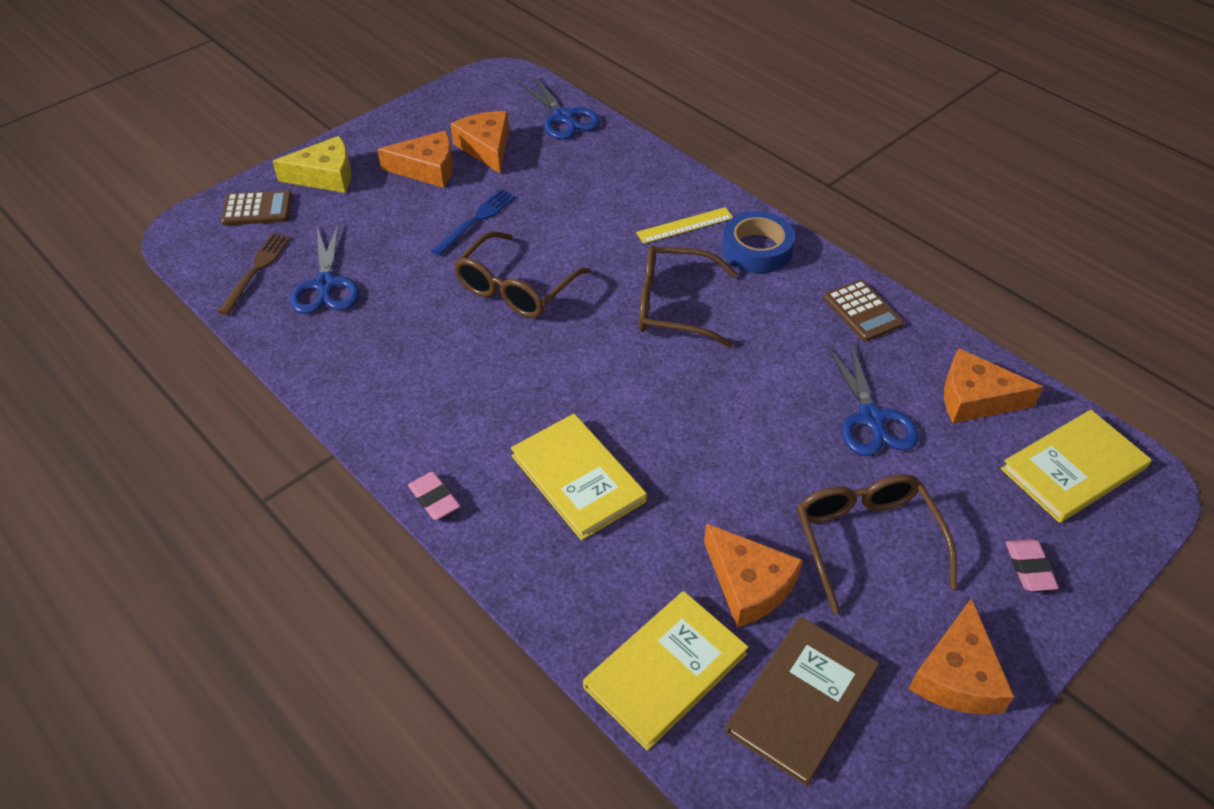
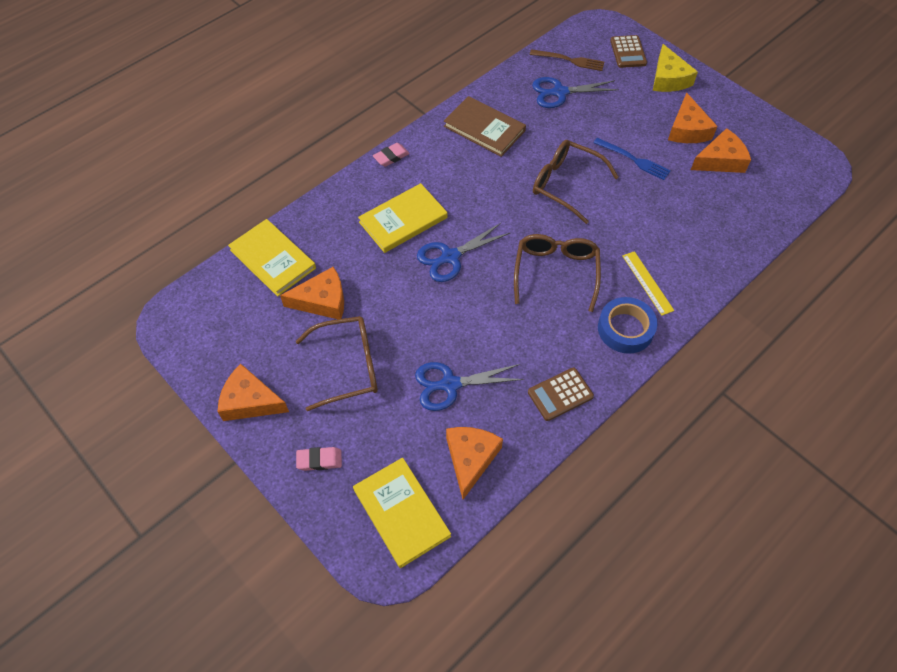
camera: 90 degrees right, 10 degrees up
blue scissors [518,75,600,140] -> blue scissors moved to [417,223,510,282]
orange cheese [704,523,803,628] -> orange cheese turned 150 degrees counterclockwise [280,267,344,319]
brown book [725,616,880,786] -> brown book moved to [444,96,526,157]

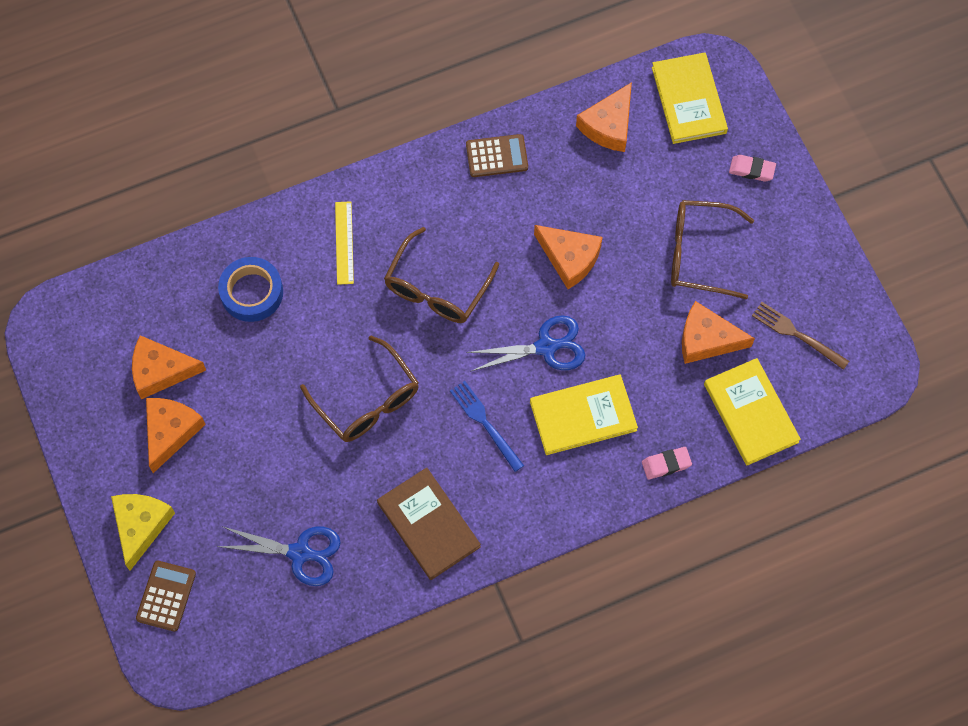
camera: 160 degrees left, 10 degrees up
orange cheese [218,364,289,421] -> orange cheese moved to [534,225,603,289]
pink eraser [373,143,410,167] -> pink eraser moved to [642,447,692,480]
blue scissors [415,362,524,411] -> none
brown fork [530,49,604,71] -> brown fork moved to [752,302,849,370]
blue fork [594,138,671,180] -> blue fork moved to [450,381,524,472]
blue tape [598,297,657,354] -> blue tape moved to [218,257,283,322]

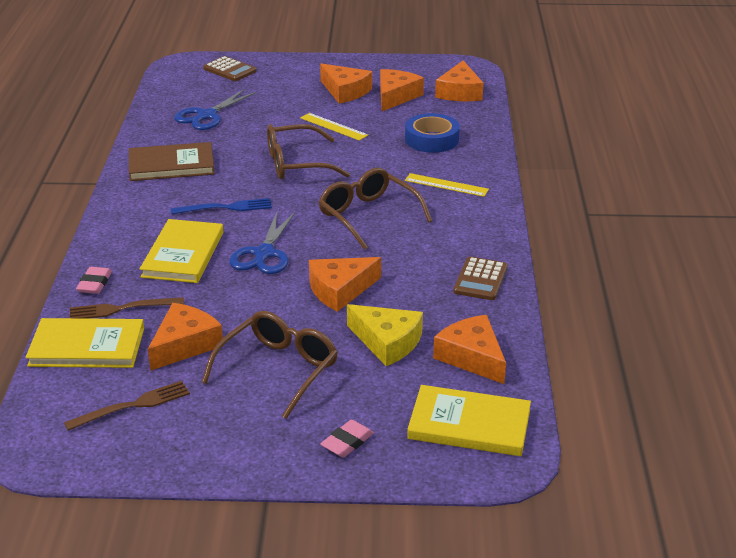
camera: 115 degrees right, 35 degrees down
yellow cheese [111,494,175,571] -> yellow cheese moved to [347,304,423,366]
none -> brown fork [70,297,184,319]
none -> yellow ruler [300,113,368,141]
none -> orange cheese [435,60,484,101]

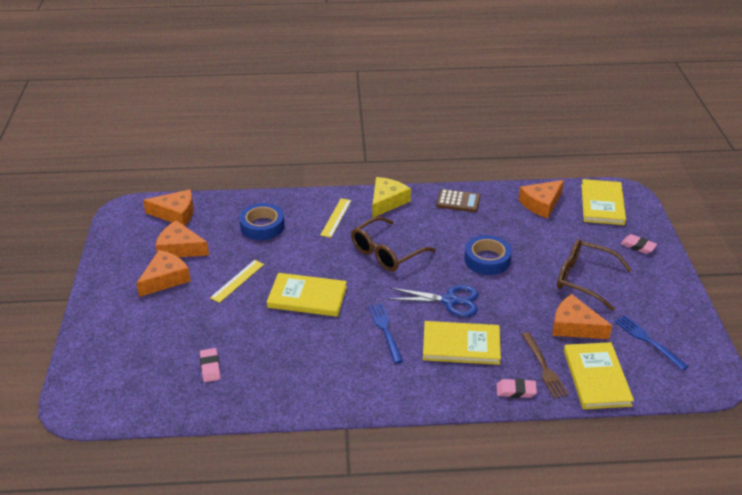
camera: 95 degrees left, 5 degrees up
brown fork [64,381,190,431] -> blue fork [615,316,689,371]
brown book [129,142,215,181] -> none
blue scissors [174,89,257,130] -> pink eraser [200,348,221,382]
brown calculator [203,56,257,81] -> none
brown glasses [267,124,350,180] -> yellow book [267,273,347,317]
orange cheese [309,257,381,312] -> blue tape [464,235,512,275]
yellow cheese [347,304,423,366] -> yellow cheese moved to [372,177,411,218]

